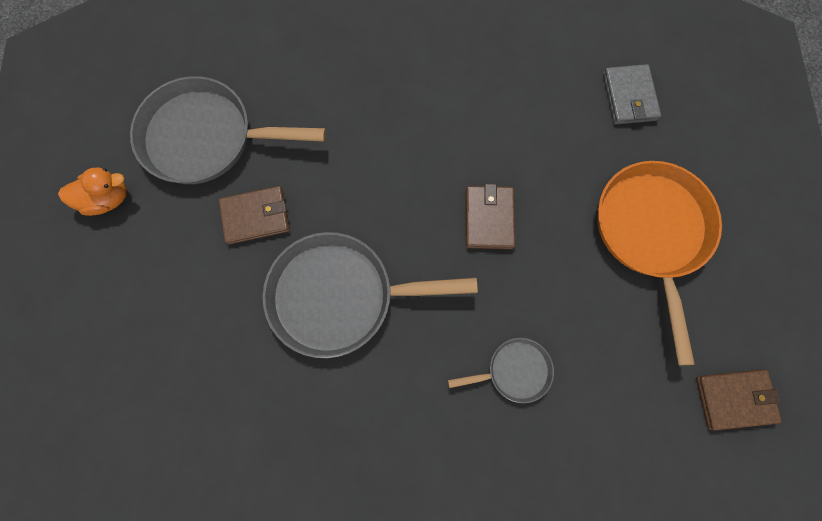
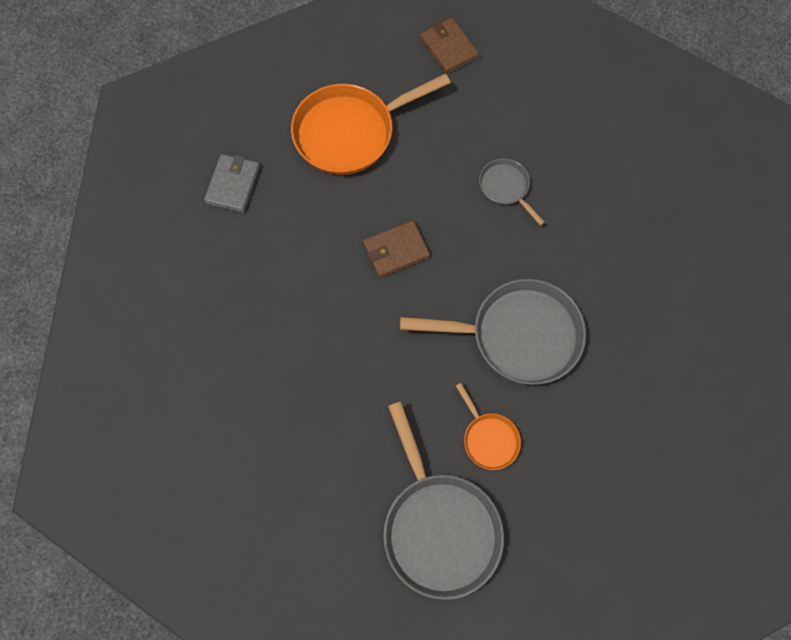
camera: 115 degrees left, 5 degrees down
orange duck [58,167,127,216] -> none
brown wallet [219,186,290,245] -> orange pan [456,383,521,470]
grey pan [263,232,478,358] -> grey pan turned 60 degrees counterclockwise [400,279,586,385]
grey wallet [603,64,661,125] -> grey wallet turned 45 degrees counterclockwise [204,154,260,213]

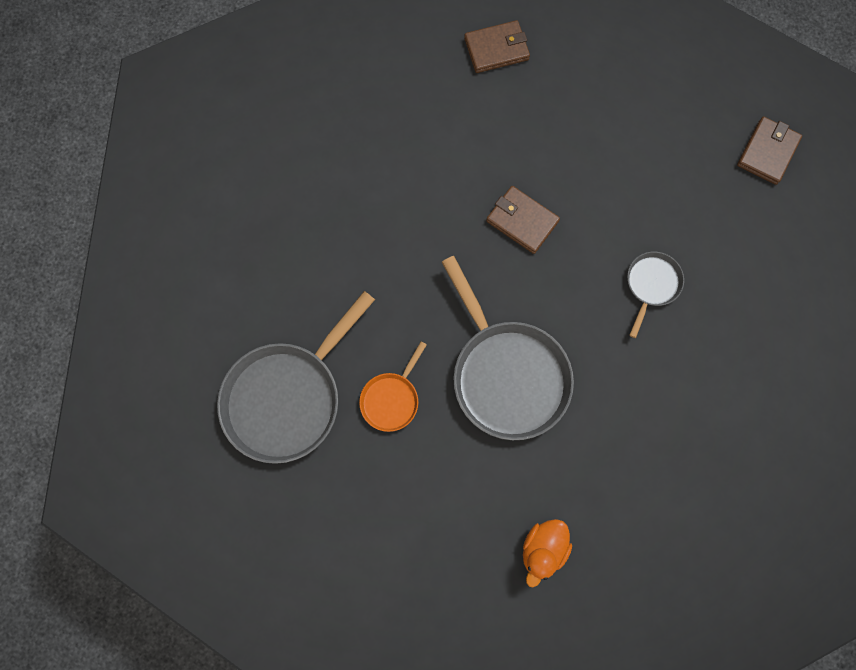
camera: 60 degrees right, 5 degrees up
grey wallet [204,154,260,213] -> brown wallet [464,20,530,73]
orange pan [291,73,451,175] -> none
none -> orange duck [523,519,572,587]

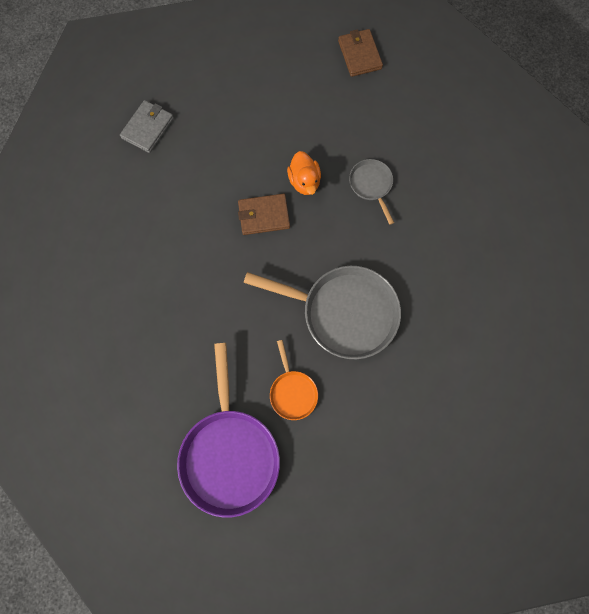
camera: 45 degrees left, 0 degrees up
grey pan [217,291,375,464] -> purple pan [177,343,280,518]
brown wallet [464,20,530,73] -> grey wallet [120,100,174,153]
orange duck [523,519,572,587] -> orange duck moved to [287,151,321,195]

